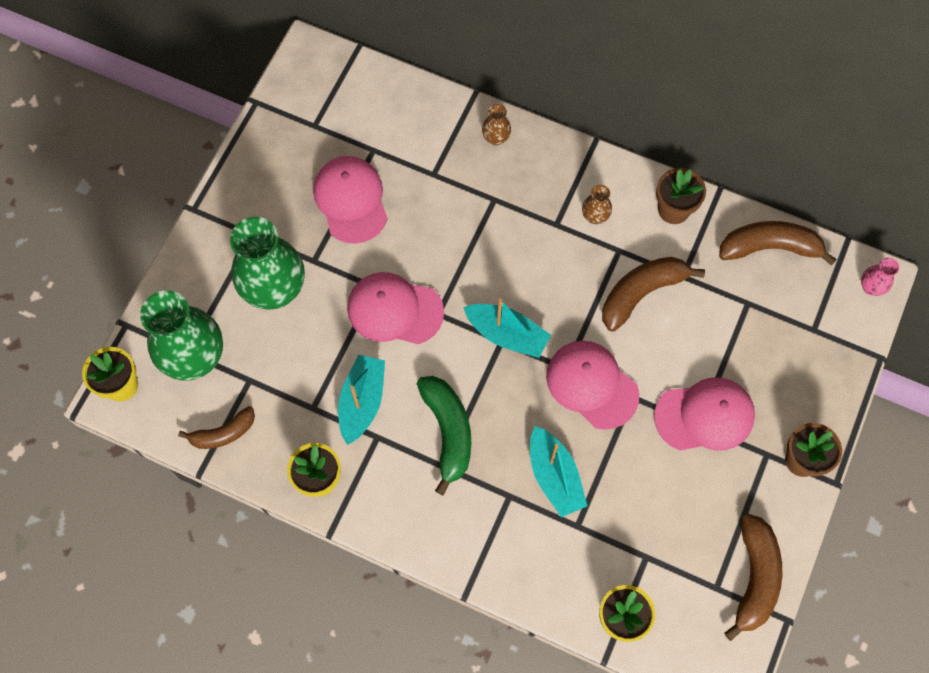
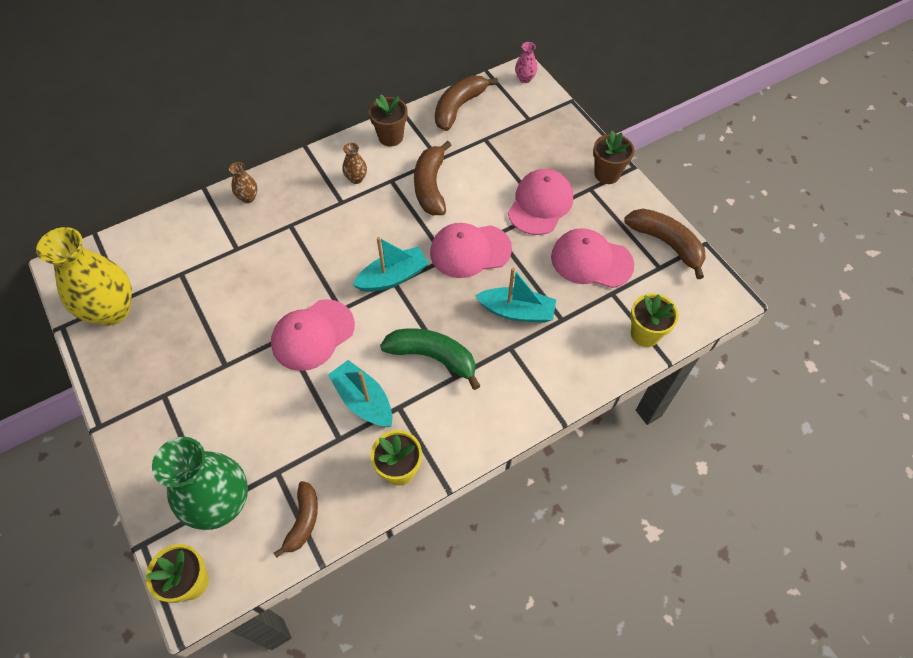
camera: 55 degrees left, 10 degrees down
green vase [230,217,305,310] -> none
pink cap [313,156,388,244] -> pink cap moved to [551,228,634,288]
none -> yellow vase [36,227,132,325]

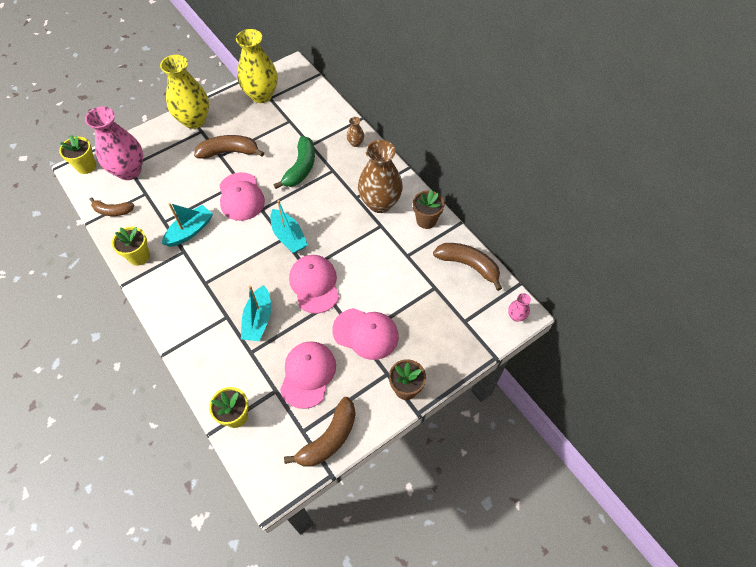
camera: 85 degrees right, 0 degrees up
green vase [152,437,248,530] -> pink vase [85,106,143,180]
pink cap [271,299,355,371] -> pink cap turned 150 degrees counterclockwise [219,172,265,221]
brown vase [342,143,367,184] -> brown vase [358,140,403,213], size x2.32
green banana [380,329,480,390] -> green banana moved to [274,136,315,189]
brown banana [414,141,451,215] -> brown banana moved to [194,135,264,159]
none -> yellow vase [160,55,209,129]

